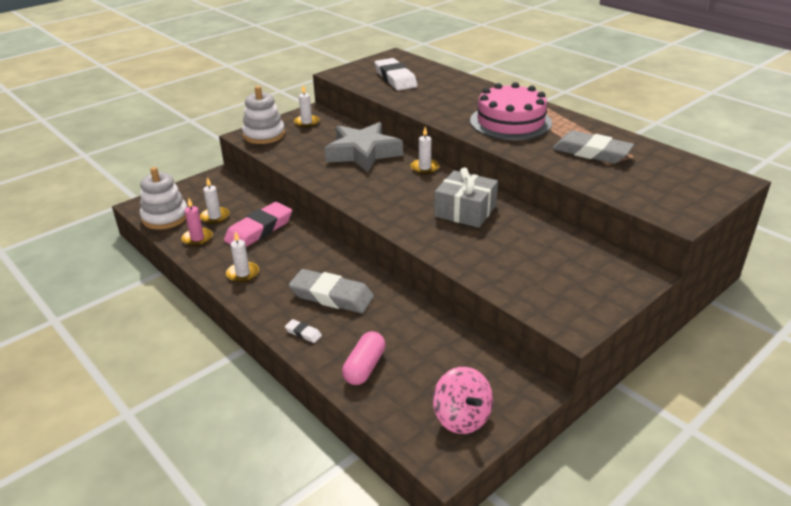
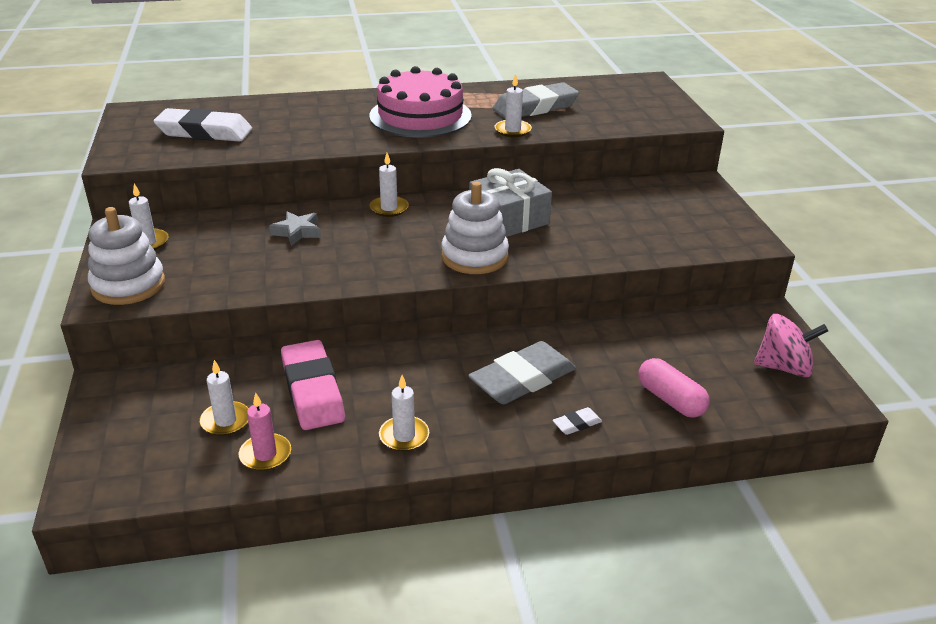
camera: 60 degrees left, 0 degrees up
white stacking toy [140,167,187,230] -> white stacking toy moved to [441,182,509,274]
grey star [325,122,403,172] -> grey star [269,211,321,246], size x0.45
none -> white candle [495,73,532,137]

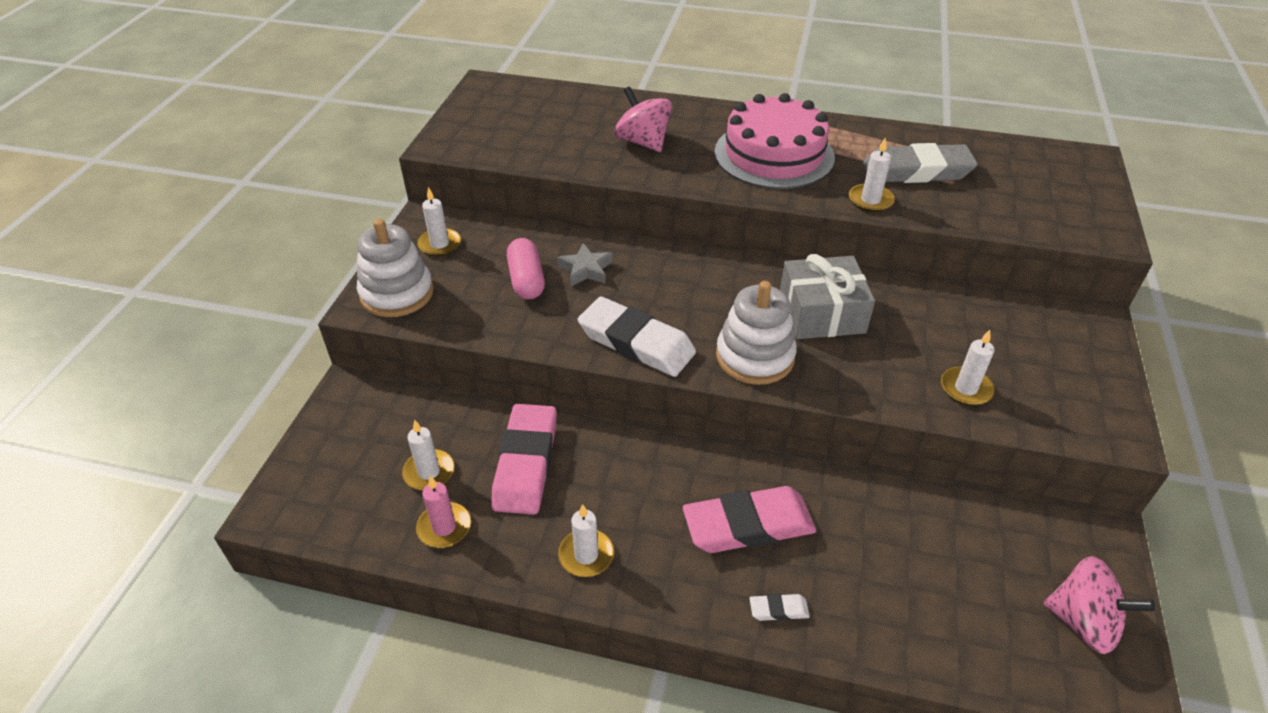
camera: 25 degrees right, 10 degrees up
white eraser [153,108,252,142] -> white eraser moved to [578,296,696,377]
white candle [370,153,409,217] -> white candle moved to [941,330,994,405]
grey eraser [468,341,576,404] -> pink eraser [683,486,816,553]
pink capsule [638,358,710,418] -> pink capsule moved to [507,238,545,299]
none -> pink spinning top [614,86,672,152]

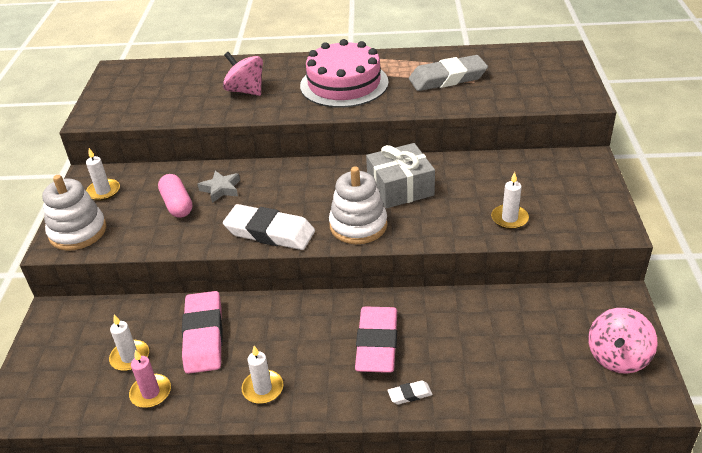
camera: 10 degrees left, 5 degrees down
pink eraser [683,486,816,553] -> pink eraser turned 60 degrees counterclockwise [355,306,397,373]
white candle [849,137,895,212] -> none
pink spinning top [1044,556,1155,654] -> pink spinning top turned 105 degrees clockwise [588,308,657,374]

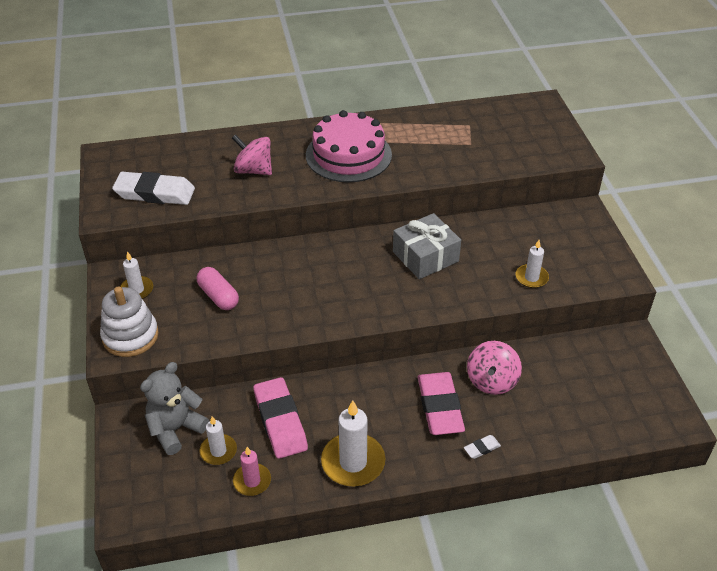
camera: 15 degrees left, 5 degrees up
grey star [198,170,240,203] -> none
white eraser [223,204,315,250] -> white eraser moved to [112,172,195,205]
white candle [242,346,283,404] -> white candle [321,400,385,486], size x1.71
white stacking toy [329,167,387,244] -> none
grey eraser [409,55,488,91] -> none
pink spinning top [588,308,657,374] -> pink spinning top moved to [467,341,522,395]
none -> grey teddy bear [140,362,209,455]

